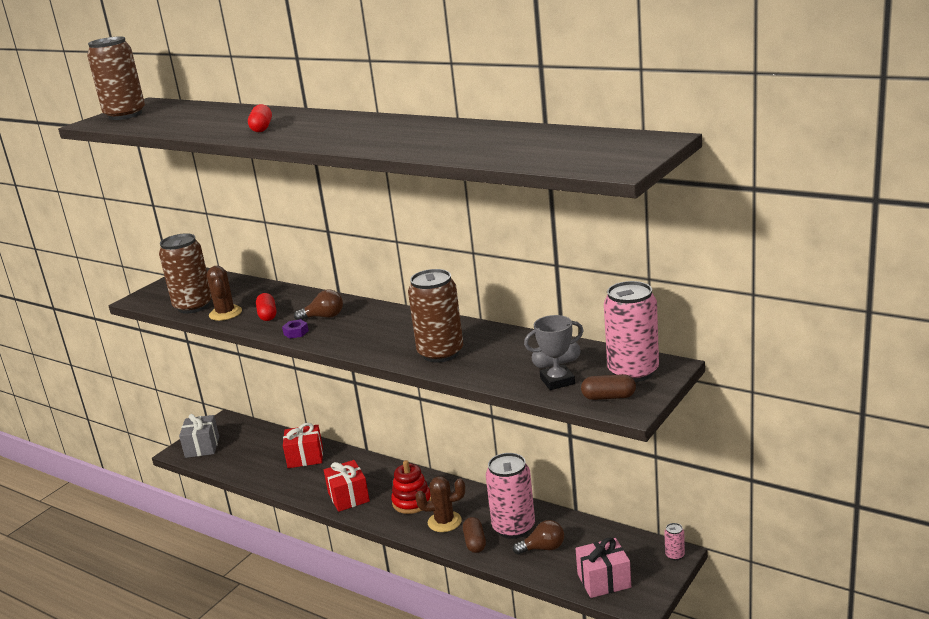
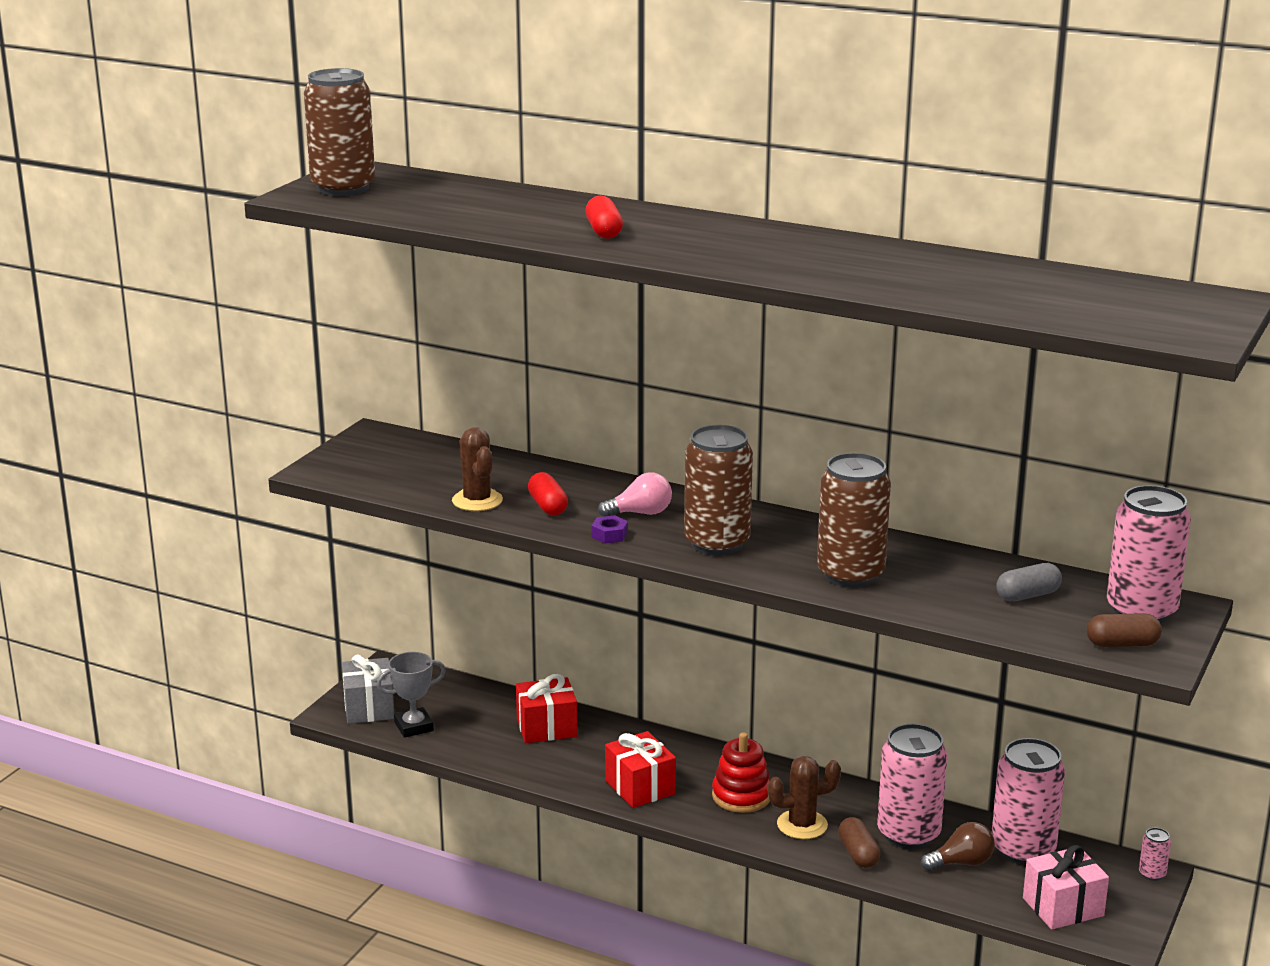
camera: 10 degrees left, 0 degrees up
brown can [159,233,212,314] -> brown can moved to [684,425,753,555]
brown light bulb [294,289,343,320] -> pink light bulb [598,472,672,517]
grey trophy [524,315,584,390] -> grey trophy moved to [376,652,446,738]
none -> pink can [992,738,1065,865]

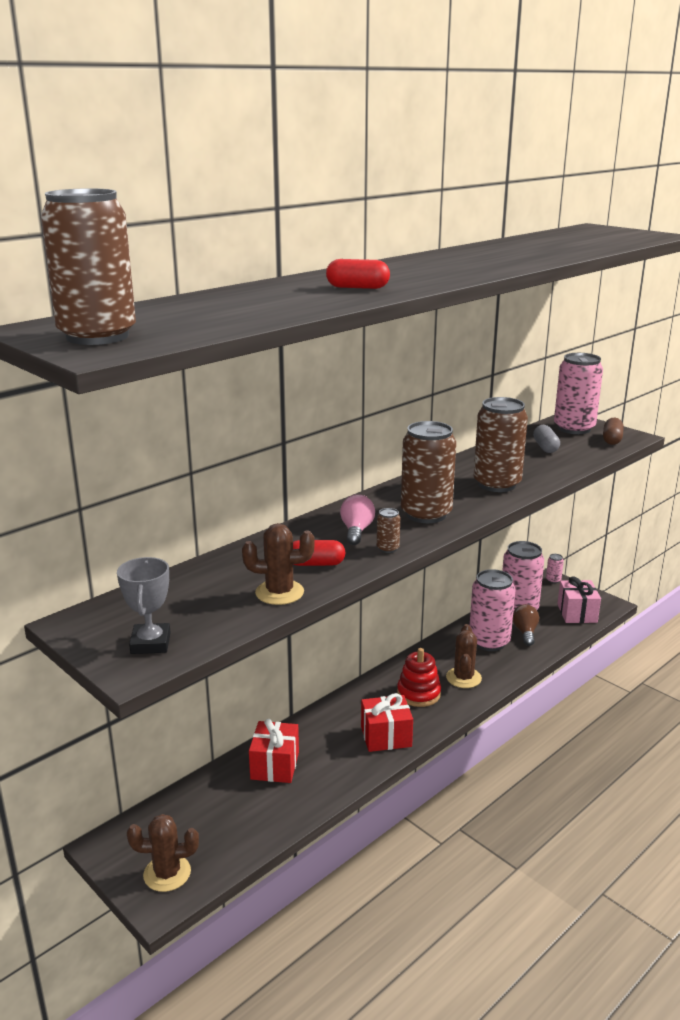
camera: 70 degrees left, 0 degrees up
grey gift [342,655,394,724] -> brown cactus [127,814,199,892]
grey trophy [376,652,446,738] -> grey trophy moved to [117,557,171,654]
purple nut [592,515,628,544] -> brown can [377,508,400,553]
brown capsule [838,817,881,868] -> none

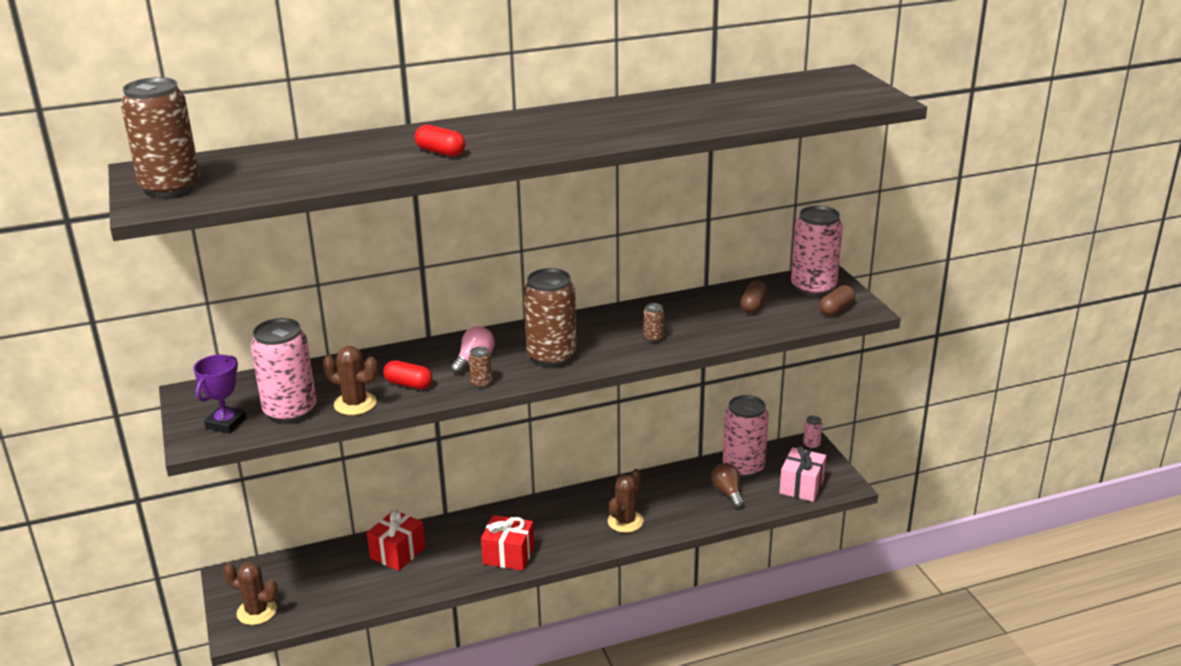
camera: 25 degrees right, 5 degrees up
grey trophy [117,557,171,654] -> purple trophy [193,355,246,434]
red stacking toy [397,648,441,707] -> none
pink can [470,569,516,651] -> pink can moved to [251,318,316,423]
brown can [474,397,528,492] -> brown can [644,303,664,343], size x0.41
brown light bulb [513,604,539,646] -> brown light bulb turned 45 degrees counterclockwise [711,463,744,508]
grey capsule [533,425,560,453] -> brown capsule [740,280,768,313]

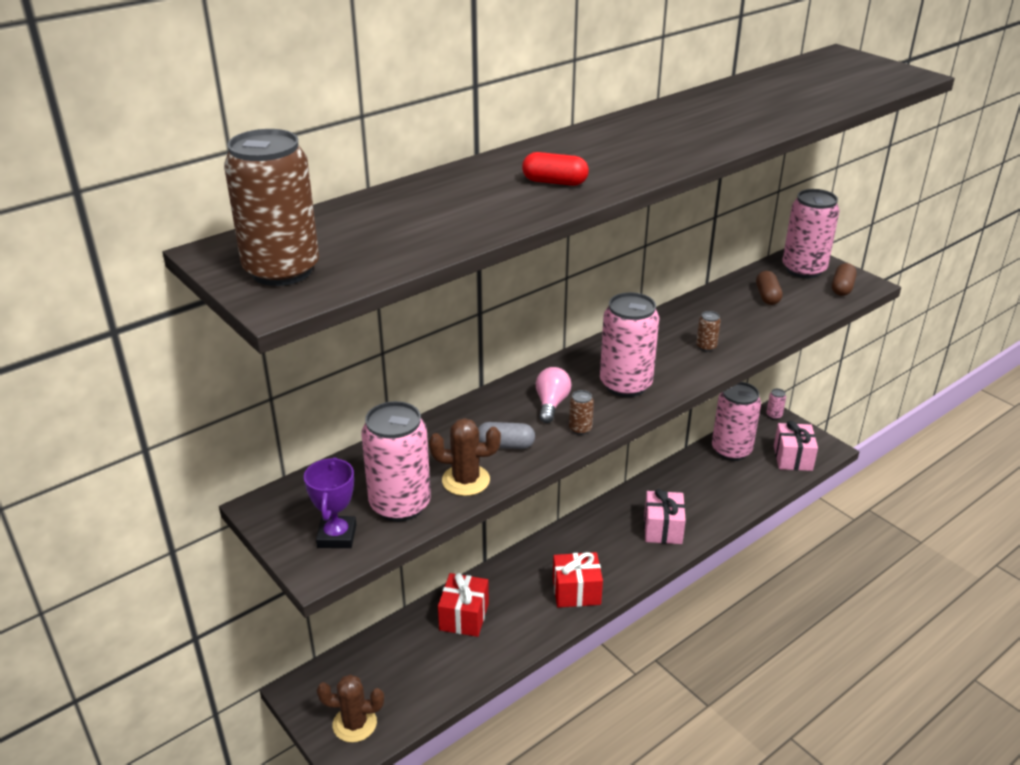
camera: 20 degrees left, 5 degrees up
red capsule [383,360,433,389] -> grey capsule [478,422,535,449]
brown can [524,268,577,367] -> pink can [600,292,659,397]
brown cactus [607,469,644,533] -> pink gift [644,489,686,544]
brown light bulb [711,463,744,508] -> none

